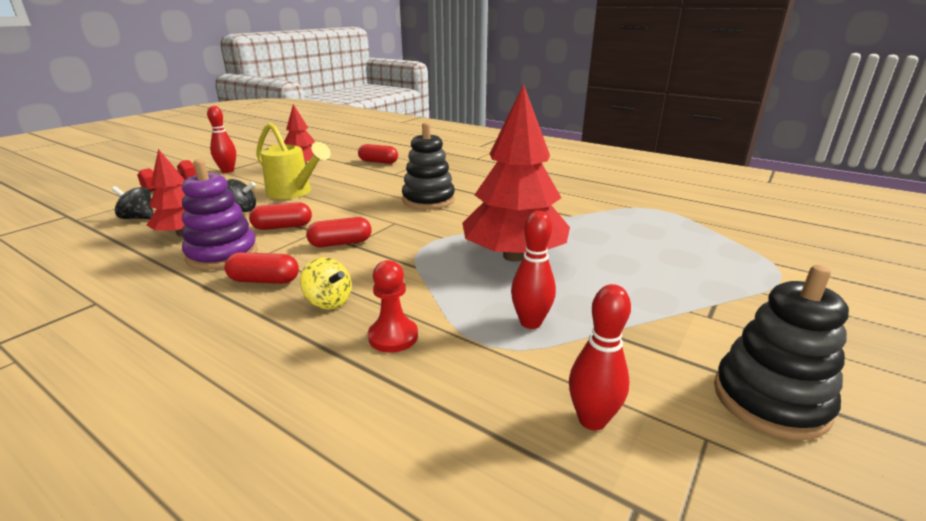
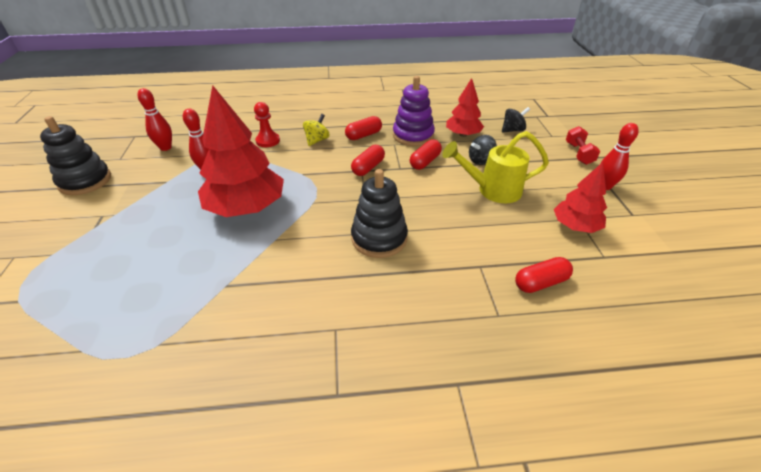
camera: 140 degrees right, 15 degrees up
yellow spinning top [300,257,352,309] -> yellow spinning top turned 120 degrees clockwise [303,114,330,146]

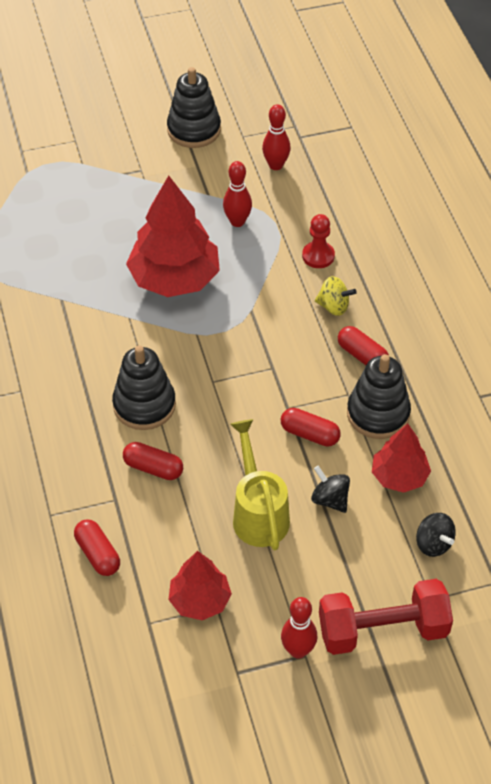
camera: 80 degrees right, 10 degrees up
red capsule [351,145,385,176] -> red capsule moved to [123,442,183,480]
purple stacking toy [393,76,435,146] -> black stacking toy [347,354,411,439]
red dumbbell [566,126,600,165] -> red dumbbell [319,579,453,655], size x1.81

